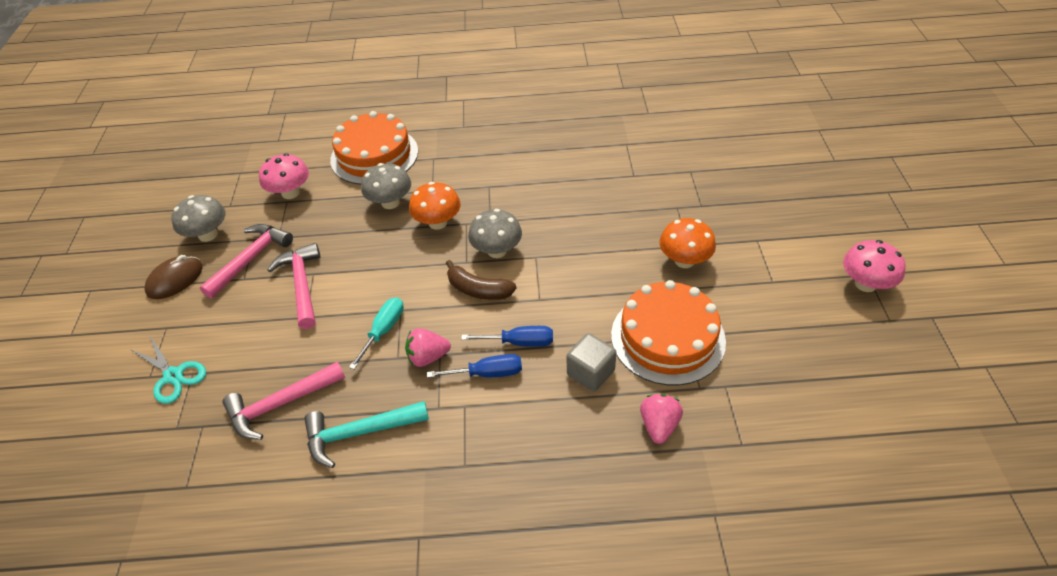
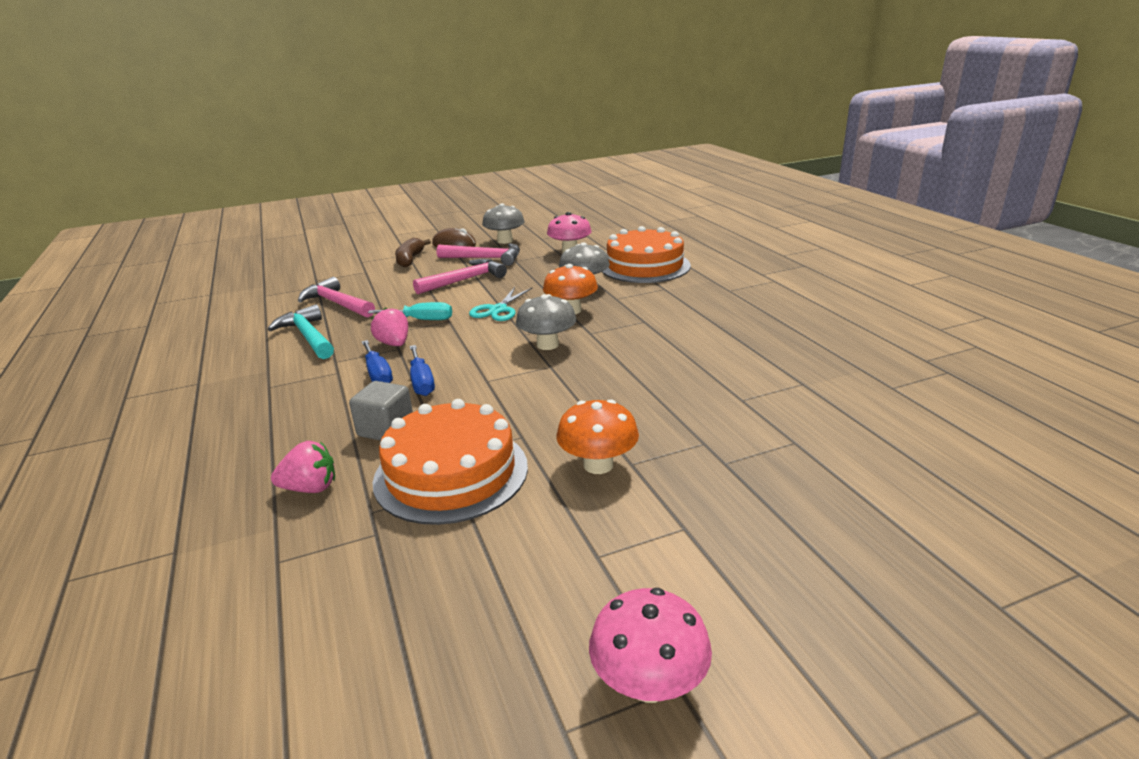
camera: 70 degrees right, 20 degrees down
turquoise scissors [130,336,206,404] -> turquoise scissors moved to [469,287,532,321]
brown banana [446,260,516,300] -> brown banana moved to [395,238,431,267]

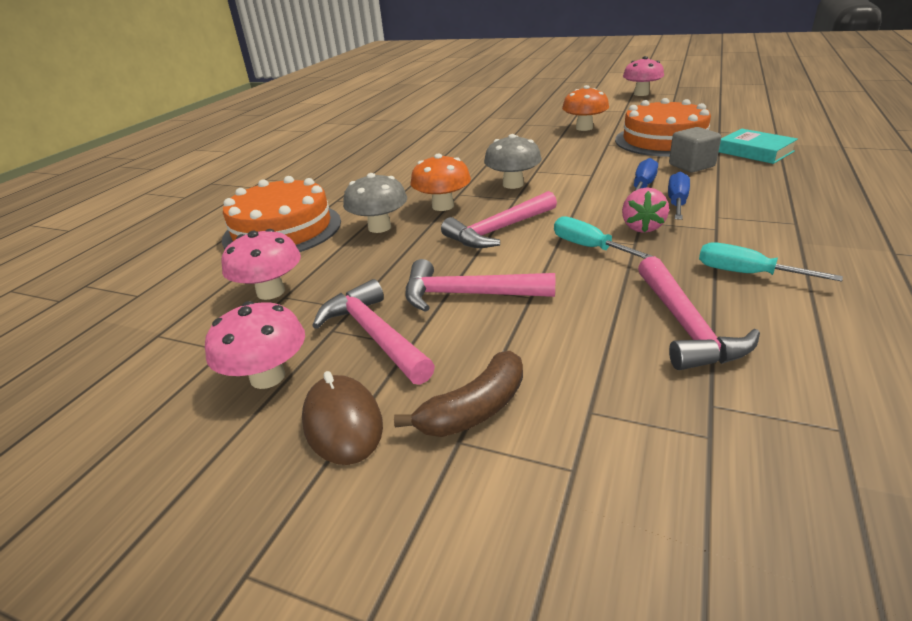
camera: 135 degrees left, 5 degrees up
turquoise hammer [268,304,334,359] -> turquoise screwdriver [699,242,843,282]
pink strawberry [271,441,335,493] -> turquoise book [719,129,798,164]
turquoise scissors [469,287,532,321] -> pink hammer [441,191,557,248]
grey mushroom [482,203,525,244] -> pink mushroom [205,301,305,389]

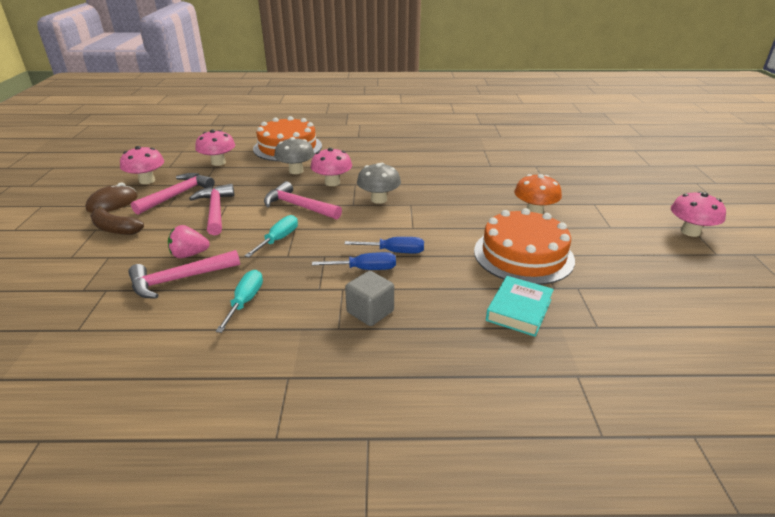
camera: 65 degrees right, 0 degrees up
orange mushroom [411,153,471,211] -> pink mushroom [311,148,352,186]
pink strawberry [622,187,669,233] -> pink strawberry moved to [168,225,210,258]
grey cube [669,127,721,172] -> grey cube moved to [345,271,394,326]

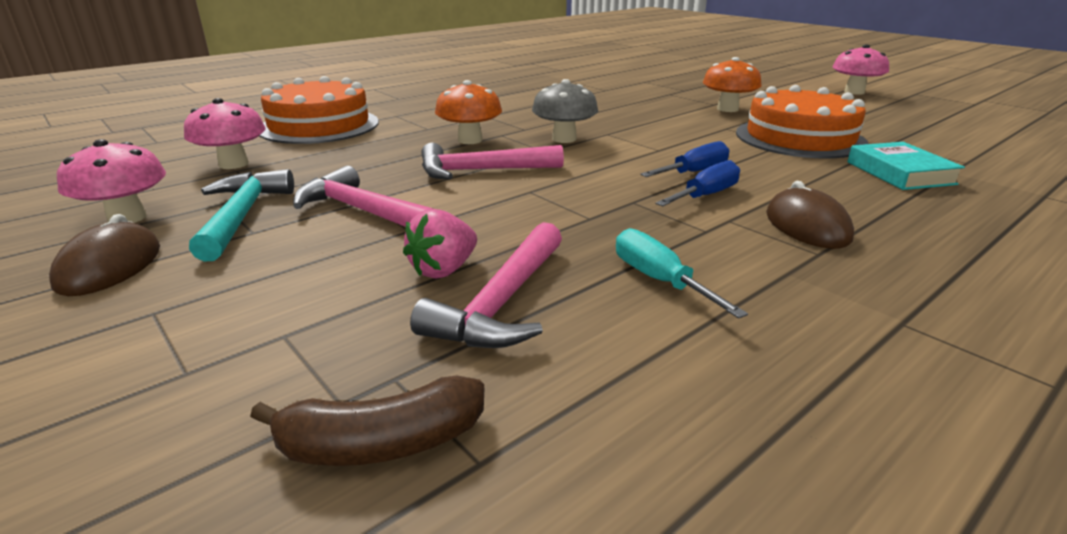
camera: 40 degrees left, 5 degrees down
brown banana [90,206,144,235] -> brown banana moved to [250,376,484,466]
pink hammer [131,173,215,215] -> turquoise hammer [189,169,294,262]
turquoise screwdriver [245,215,298,258] -> none
grey mushroom [274,137,315,174] -> none
pink mushroom [311,148,352,186] -> orange mushroom [435,80,502,144]
grey cube [345,271,394,326] -> brown mouse [766,181,854,249]

